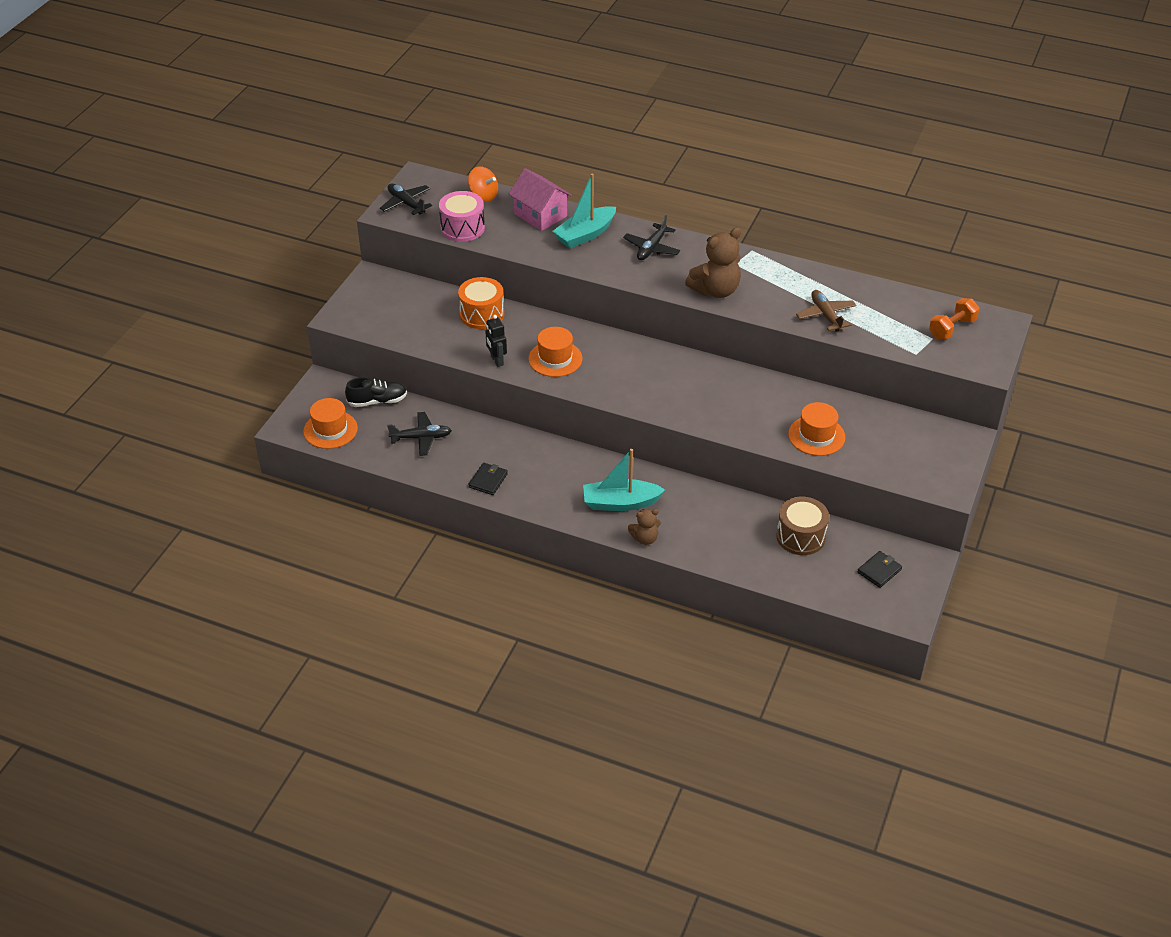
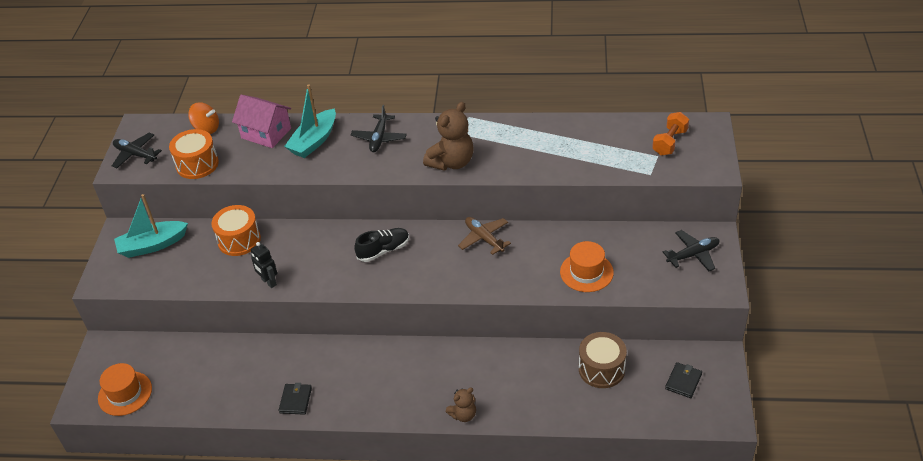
camera: 15 degrees left, 0 degrees up
black shoe [345,377,407,407] -> black shoe moved to [354,228,409,262]
black plane [387,412,452,456] -> black plane moved to [663,230,719,271]
pink drum [439,191,485,242] -> orange drum [169,129,219,179]
orange hat [528,327,582,377] -> none
turquoise boat [583,449,665,511] -> turquoise boat moved to [114,194,188,258]
brown plane [796,290,856,332] -> brown plane moved to [458,217,511,255]

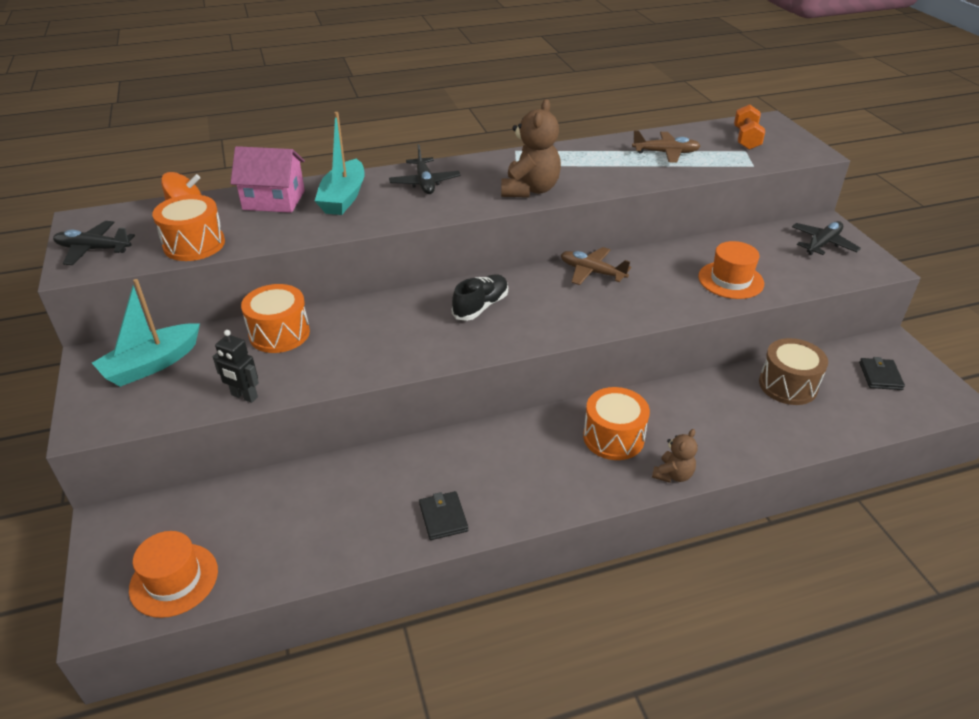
camera: 25 degrees left, 5 degrees down
black robot [251,242,277,288] -> black robot moved to [213,330,259,403]
none -> orange drum [583,387,650,460]
none -> brown plane [632,130,701,162]

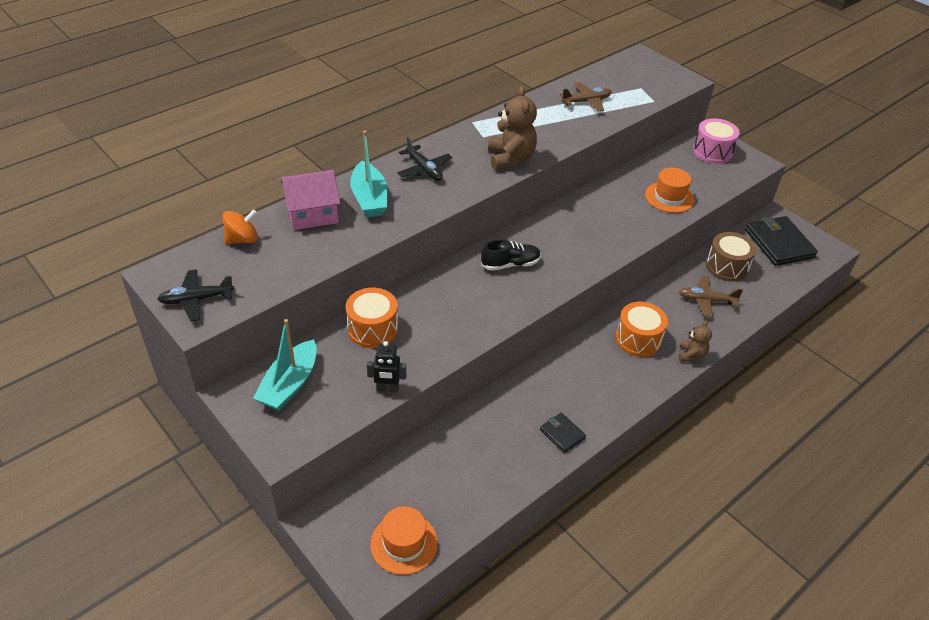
camera: 25 degrees left, 5 degrees up
orange drum [152,194,225,261] -> none
black shoe [452,274,508,321] -> black shoe turned 60 degrees clockwise [481,239,541,271]
brown plane [561,247,631,285] -> brown plane moved to [679,276,743,318]
orange dumbbell [734,104,765,150] -> none
black plane [792,221,861,255] -> pink drum [693,118,740,164]
black wallet [859,357,905,390] -> black wallet [745,216,818,266], size x1.98

